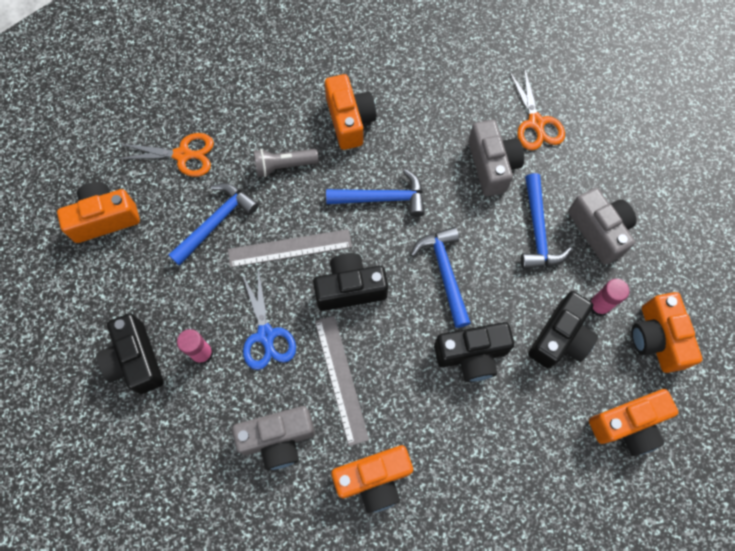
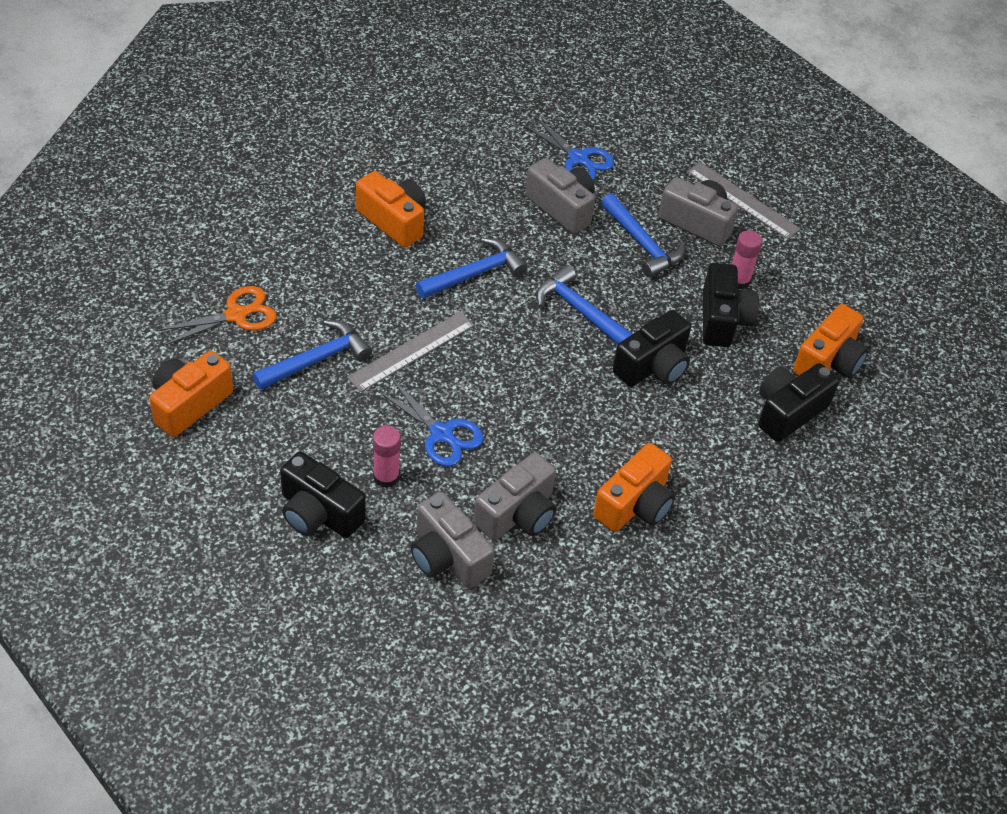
camera: 35 degrees left, 20 degrees down
blue hammer [168,183,259,266] -> blue hammer turned 45 degrees clockwise [252,320,372,390]
grey flashlight [254,149,319,177] -> none
black camera [313,253,388,311] -> black camera moved to [758,363,839,442]
grey ruler [315,316,369,446] -> grey ruler moved to [687,162,801,239]
orange scissors [509,67,565,150] -> blue scissors [522,116,614,180]
orange camera [631,292,702,373] -> none
none -> grey camera [411,492,494,588]

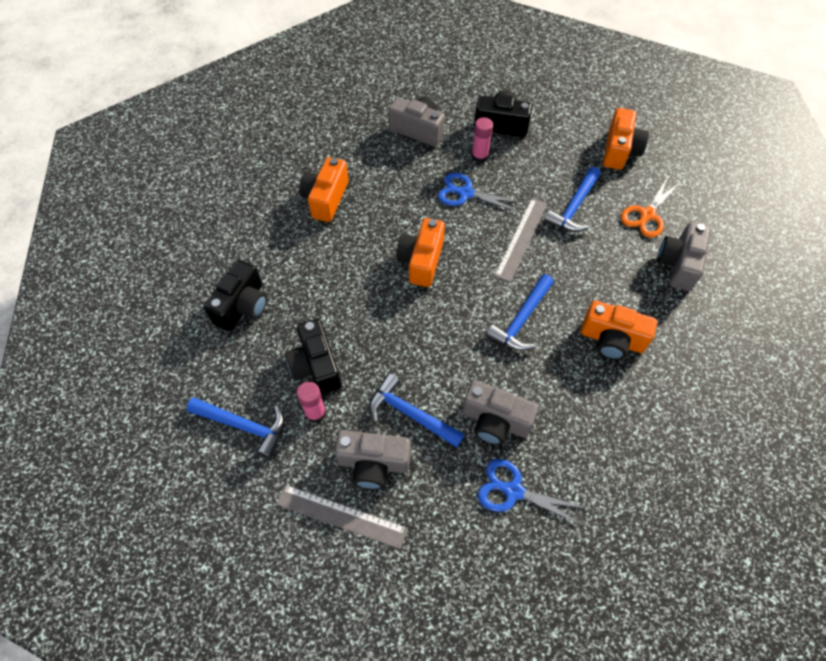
camera: 160 degrees right, 10 degrees up
grey camera [473,452,556,540] -> grey camera moved to [657,222,711,291]
blue hammer [536,265,632,344] -> blue hammer moved to [186,397,285,459]
black camera [613,310,691,387] -> none
orange camera [793,304,869,378] -> orange camera moved to [396,218,445,287]

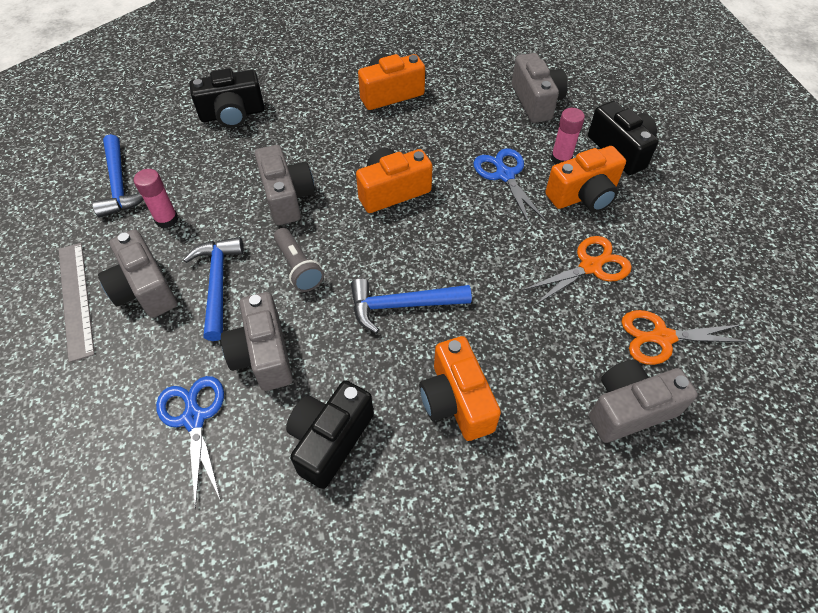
camera: 50 degrees right, 5 degrees down
black camera [285,319,341,395] -> black camera moved to [286,380,374,489]
grey ruler [494,198,547,282] -> none
blue hammer [544,167,601,232] -> orange scissors [522,236,632,306]
orange camera [603,108,649,170] -> orange camera moved to [545,146,626,212]
none -> grey camera [255,145,315,225]
none -> grey flashlight [274,228,324,292]

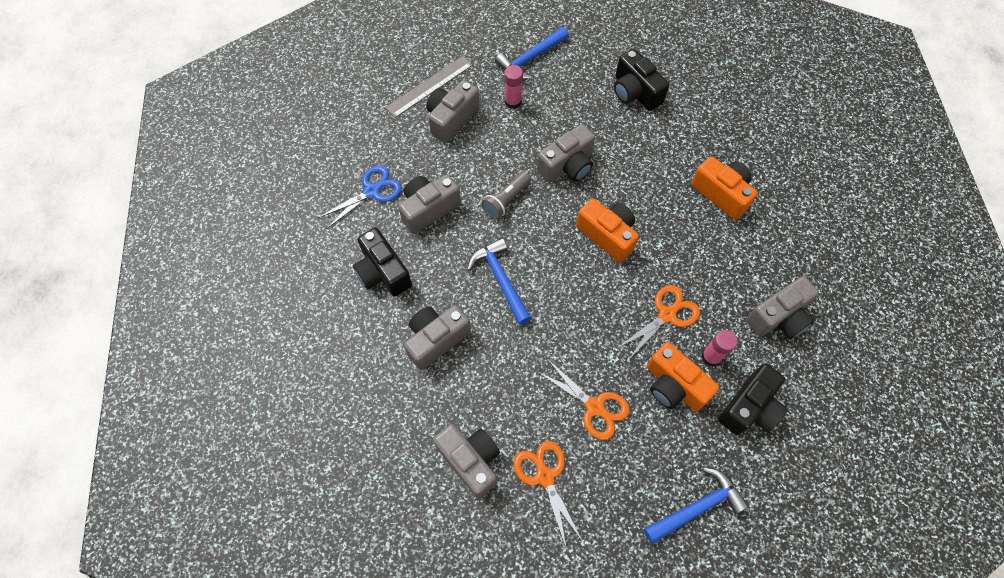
camera: 70 degrees right, 10 degrees up
blue hammer [183,237,244,341] -> blue hammer moved to [644,467,749,544]
black camera [286,380,374,489] -> black camera turned 135 degrees counterclockwise [353,228,412,297]
orange camera [419,336,501,441] -> grey camera [404,305,471,370]
blue scissors [473,148,547,226] -> orange scissors [616,285,700,359]

